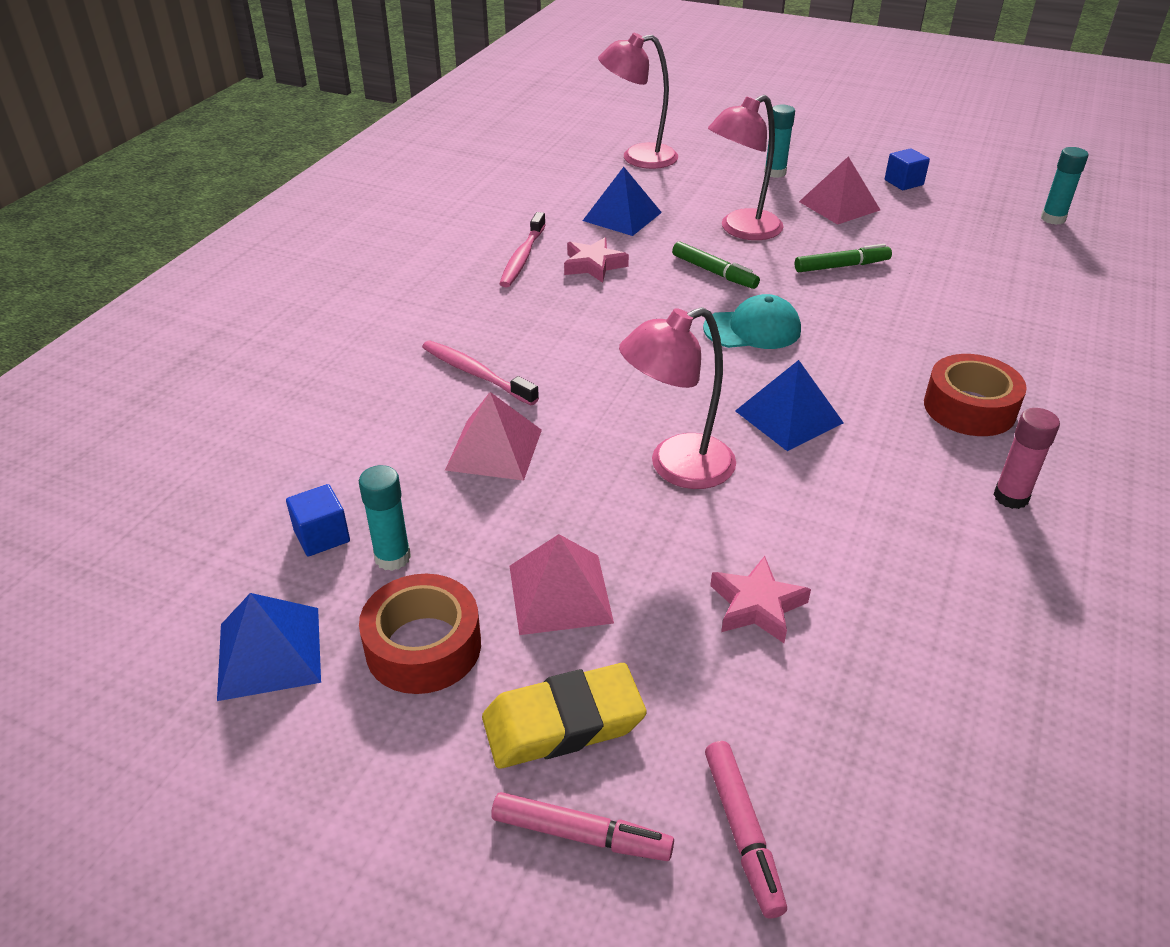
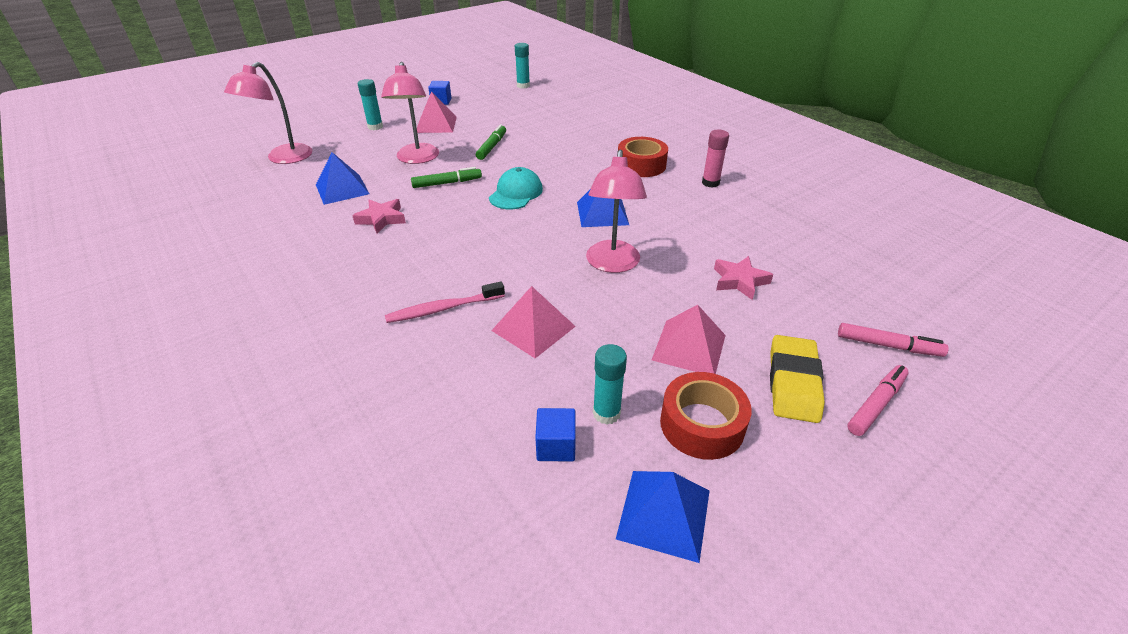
camera: 60 degrees left, 0 degrees up
pink toothbrush [499,212,546,287] -> none

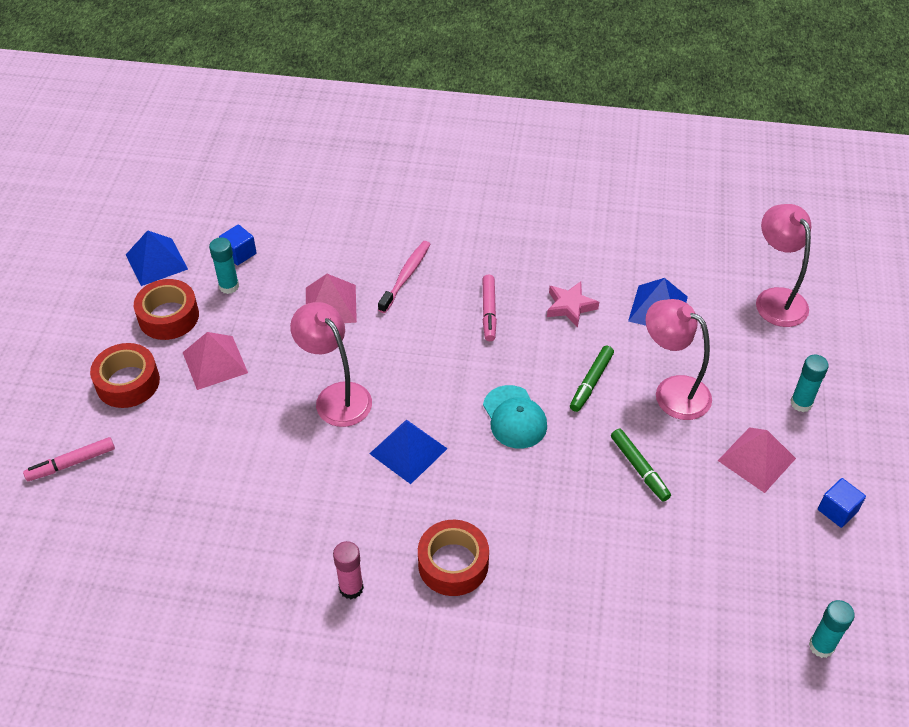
camera: 135 degrees right, 10 degrees up
pink star [714,256,773,300] -> none
yellow eraser [770,335,825,423] -> red tape [90,343,160,408]
pink marker [847,365,909,436] -> pink marker moved to [483,274,497,341]

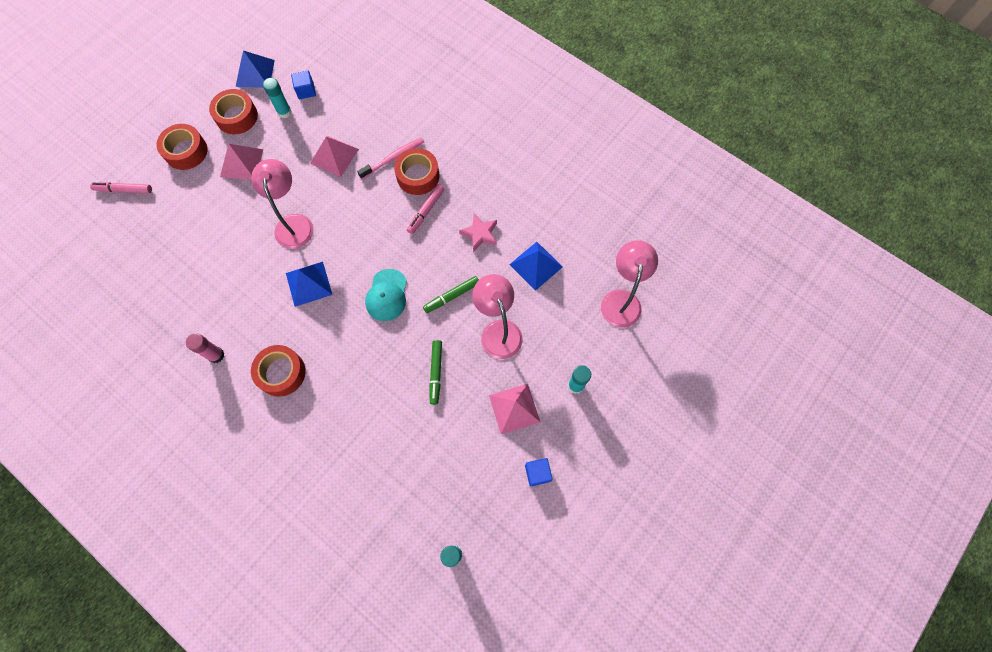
camera: 30 degrees right, 20 degrees up
none -> red tape [394,148,439,195]

